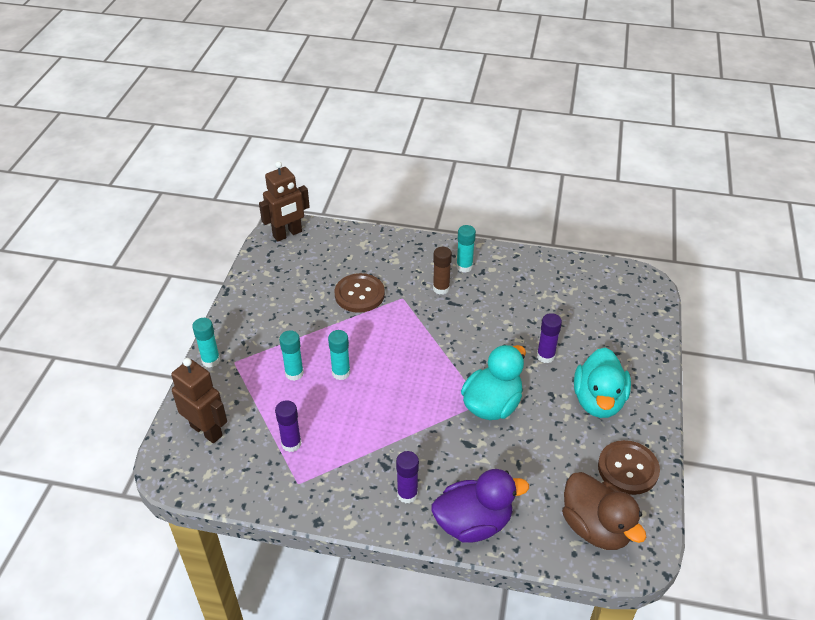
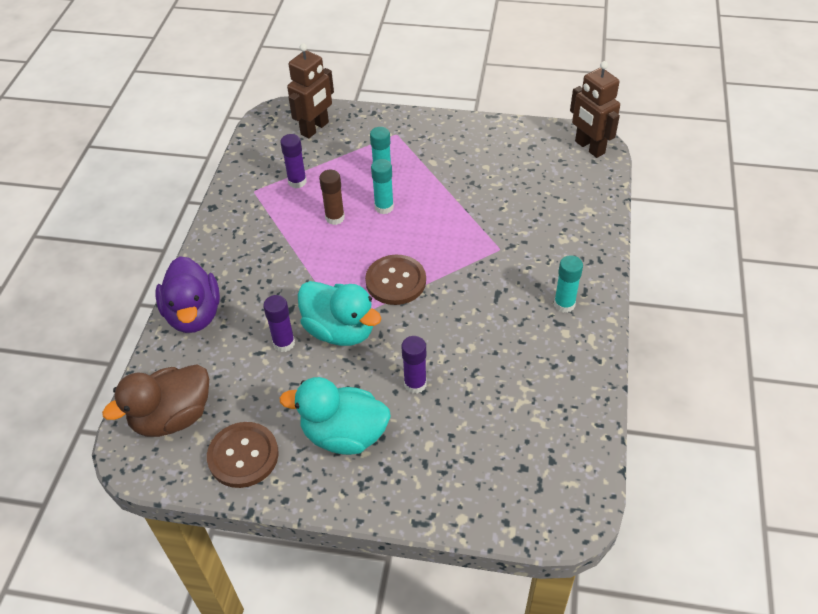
camera: 90 degrees right, 5 degrees up
turquoise glue stick [192,318,220,368] -> none
brown button [335,273,385,313] -> brown button moved to [365,255,426,305]
purple glue stick [396,451,419,504] -> purple glue stick moved to [263,295,295,352]
brown glue stick [433,247,452,295] -> brown glue stick moved to [319,170,345,225]

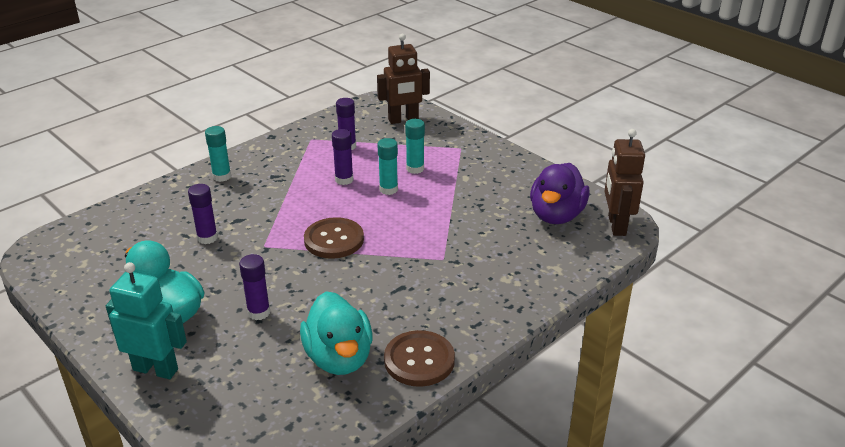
camera: 35 degrees right, 15 degrees down
brown duck [102,364,209,437] -> none
purple duck [155,256,220,333] -> purple duck moved to [530,163,590,224]
brown button [207,422,279,488] -> brown button moved to [384,330,455,387]
turquoise duck [298,281,382,346] -> turquoise duck moved to [300,291,373,375]
brown glue stick [319,170,345,225] -> purple glue stick [332,129,353,185]
turquoise glue stick [554,255,583,313] -> turquoise glue stick moved to [205,126,231,182]
none -> turquoise robot [106,262,187,379]

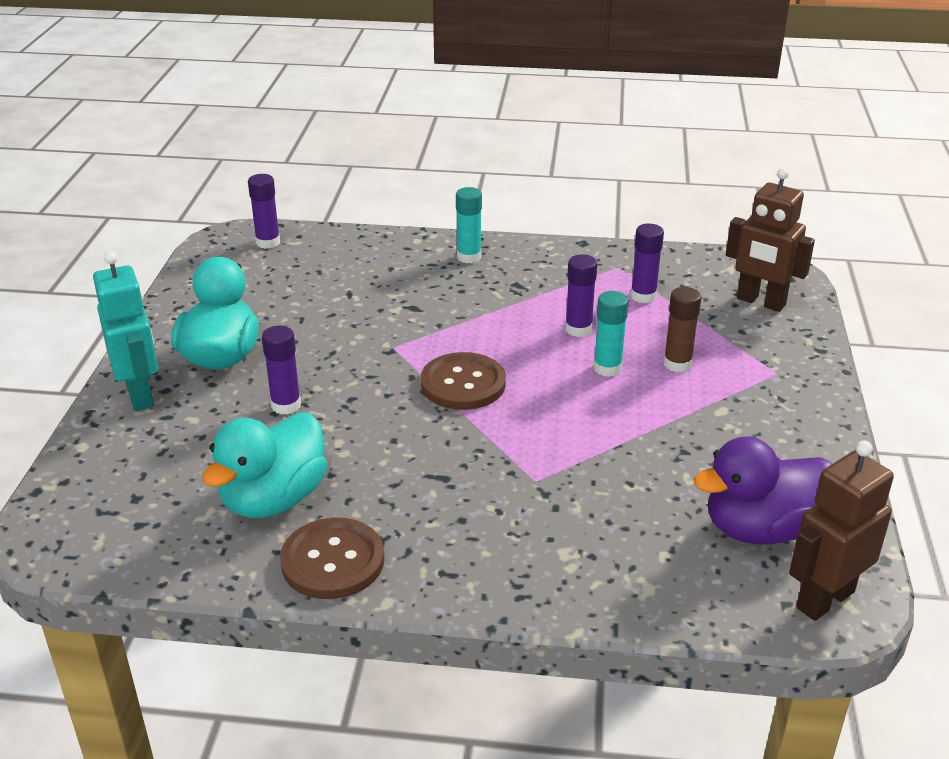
camera: 50 degrees right, 0 degrees up
purple glue stick [188,184,218,244] -> purple glue stick moved to [248,174,280,249]
turquoise glue stick [405,119,425,174] -> brown glue stick [663,287,702,372]

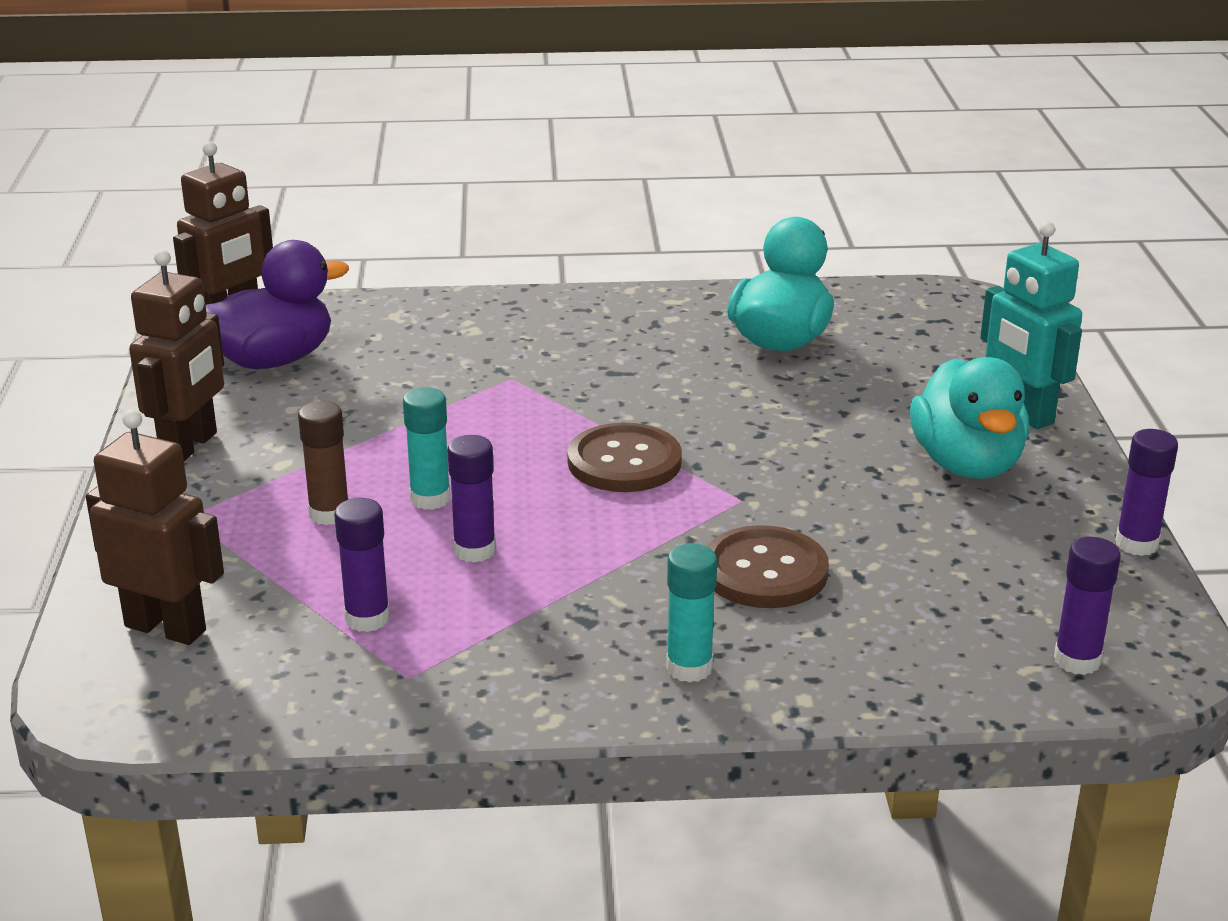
camera: 170 degrees right, 5 degrees down
purple glue stick [262,326,301,415] -> purple glue stick moved to [1116,429,1178,556]
brown button [280,518,384,599] -> brown button moved to [707,525,829,608]
none -> brown robot [129,250,224,461]

